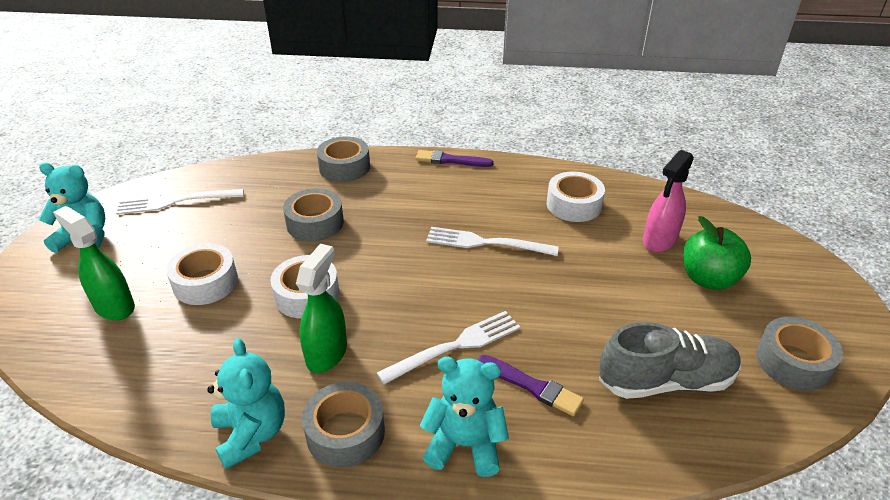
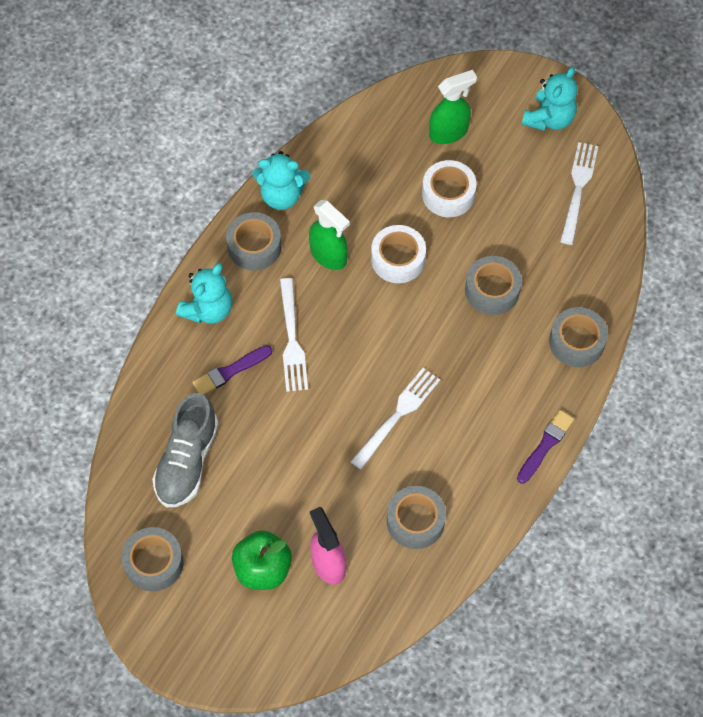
camera: 115 degrees right, 25 degrees up
white tape [547,171,605,222] -> grey tape [387,486,446,549]

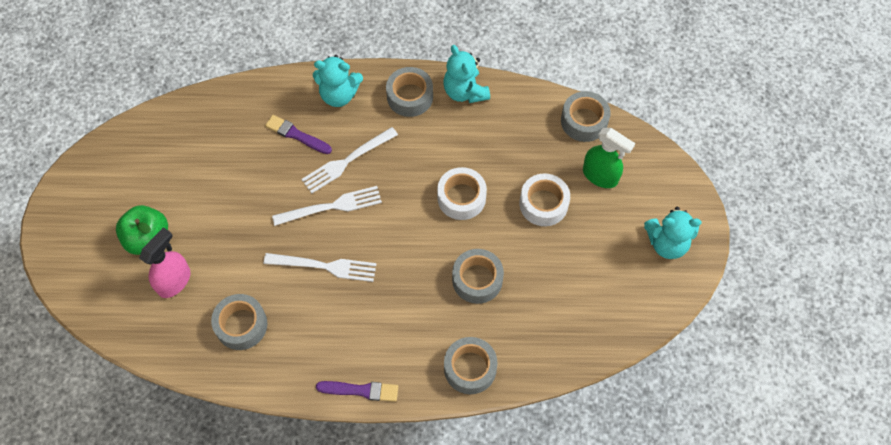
camera: 60 degrees right, 0 degrees up
grey tape [122,527,184,591] -> grey tape moved to [561,91,611,142]
grey shoe [152,393,219,507] -> none
green spray bottle [309,200,350,270] -> none
white fork [560,142,598,245] -> white fork moved to [272,186,382,226]

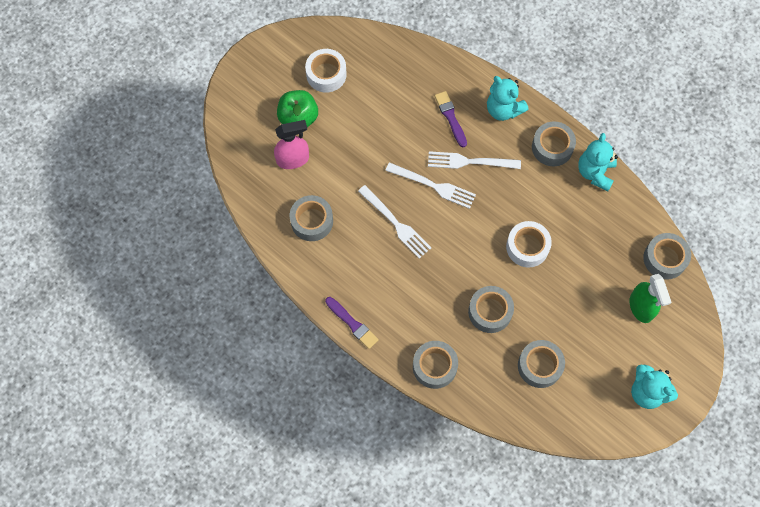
camera: 40 degrees right, 5 degrees up
white tape [519,173,570,226] -> white tape moved to [305,49,347,93]
none -> grey tape [518,340,565,388]

